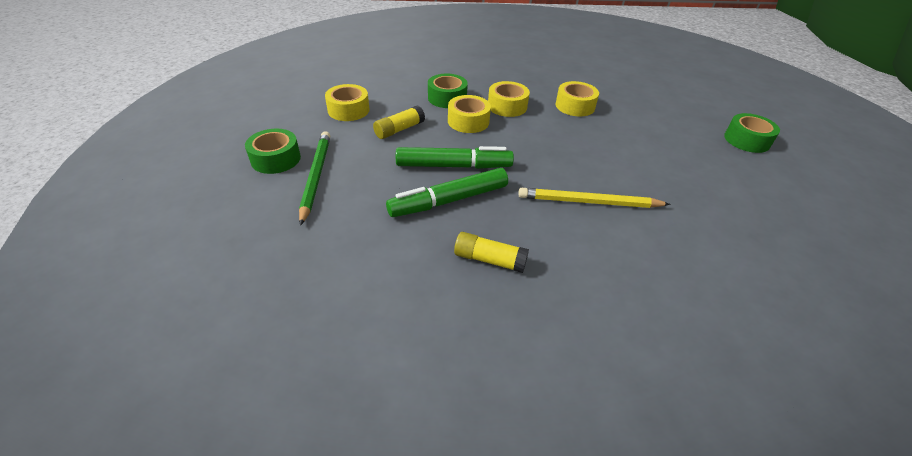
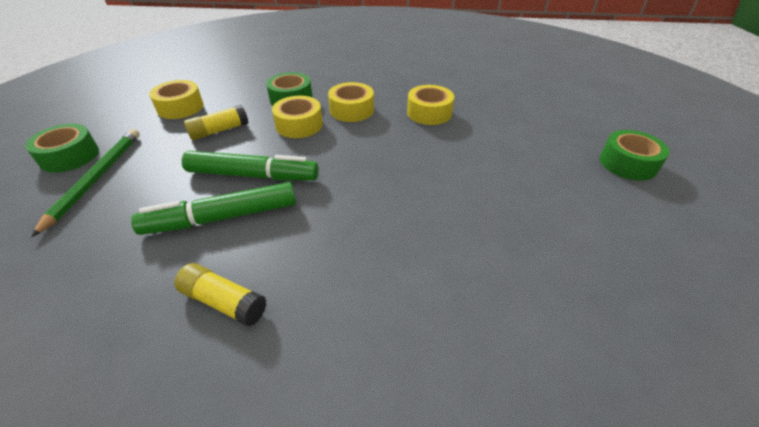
camera: 10 degrees right, 0 degrees up
yellow pencil [518,188,670,208] -> none

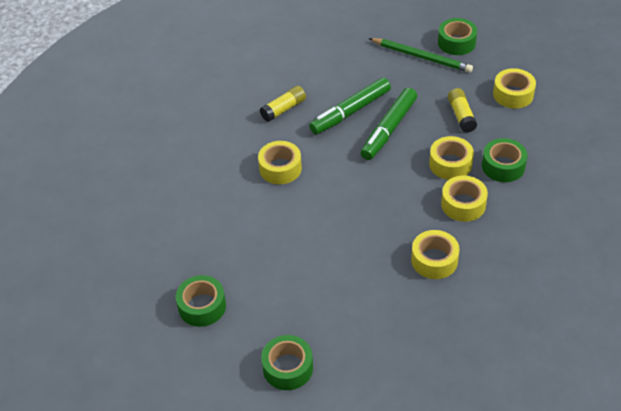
camera: 115 degrees right, 5 degrees up
green marker [131,182,296,235] -> green marker turned 135 degrees counterclockwise [309,77,391,135]
none -> green tape [176,275,226,327]
none -> yellow tape [258,141,302,184]

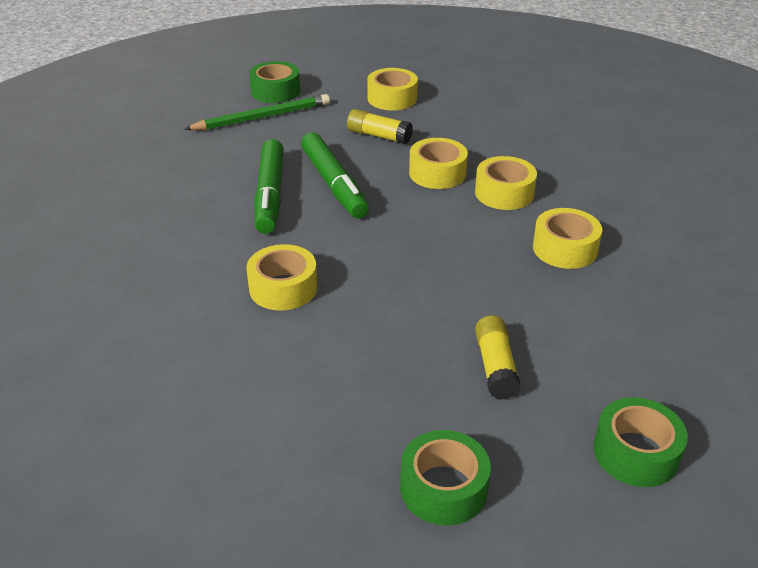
camera: 55 degrees left, 10 degrees down
yellow glue stick [260,86,306,122] -> yellow glue stick moved to [475,315,521,400]
green tape [482,138,528,182] -> none

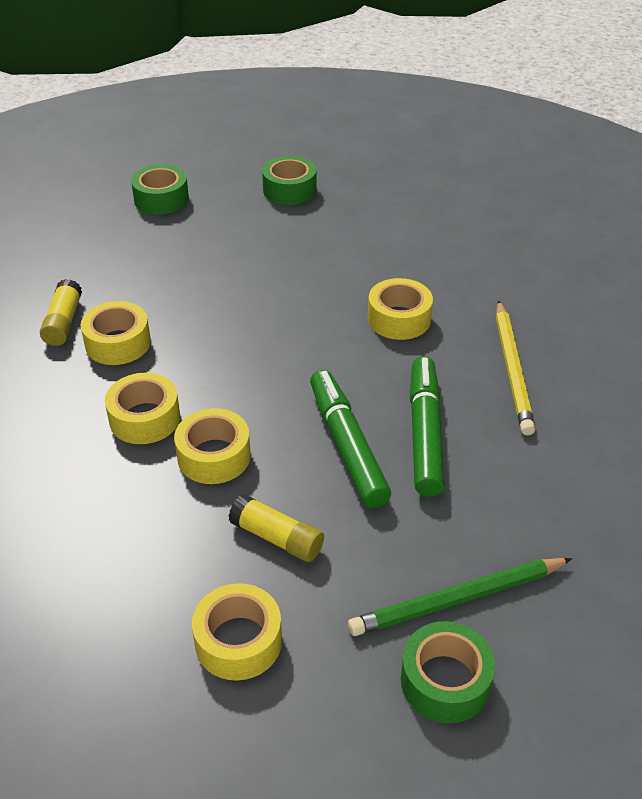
camera: 175 degrees left, 5 degrees up
yellow glue stick [475,315,521,400] -> yellow glue stick moved to [40,279,82,346]
none -> yellow pencil [496,300,535,436]

